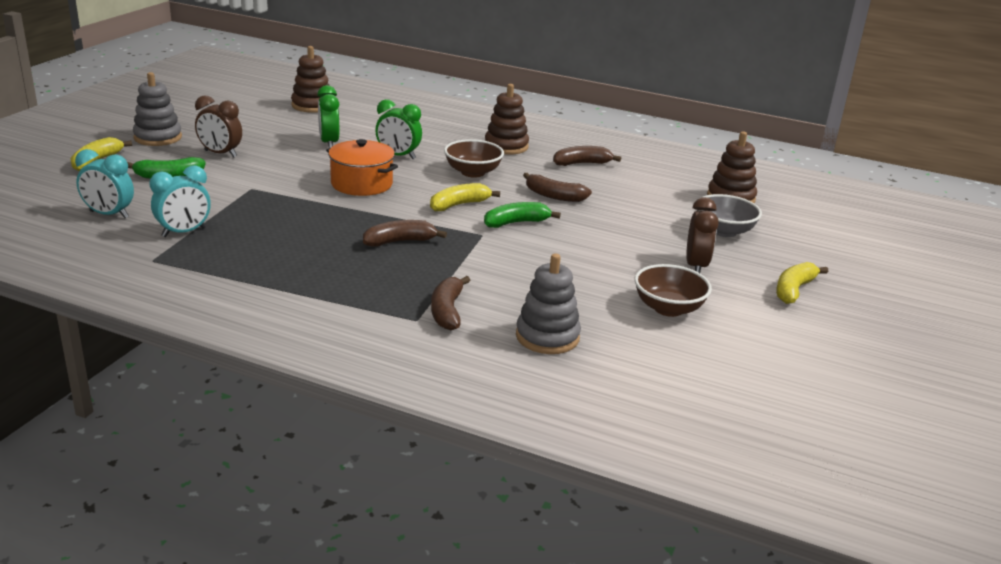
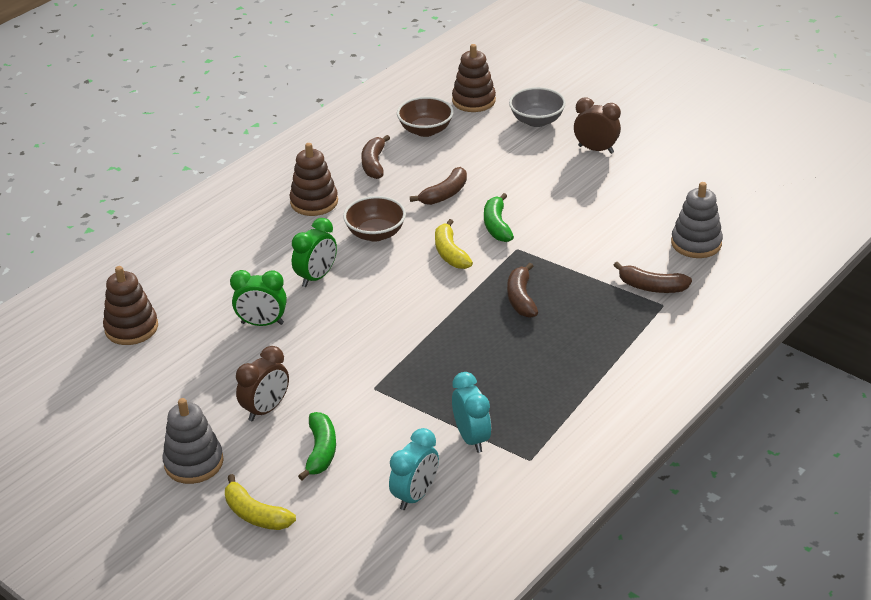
camera: 70 degrees left, 10 degrees up
orange pot [326,139,398,196] -> none
brown bowl [634,264,712,317] -> brown bowl moved to [397,97,454,137]
yellow banana [776,262,828,304] -> none

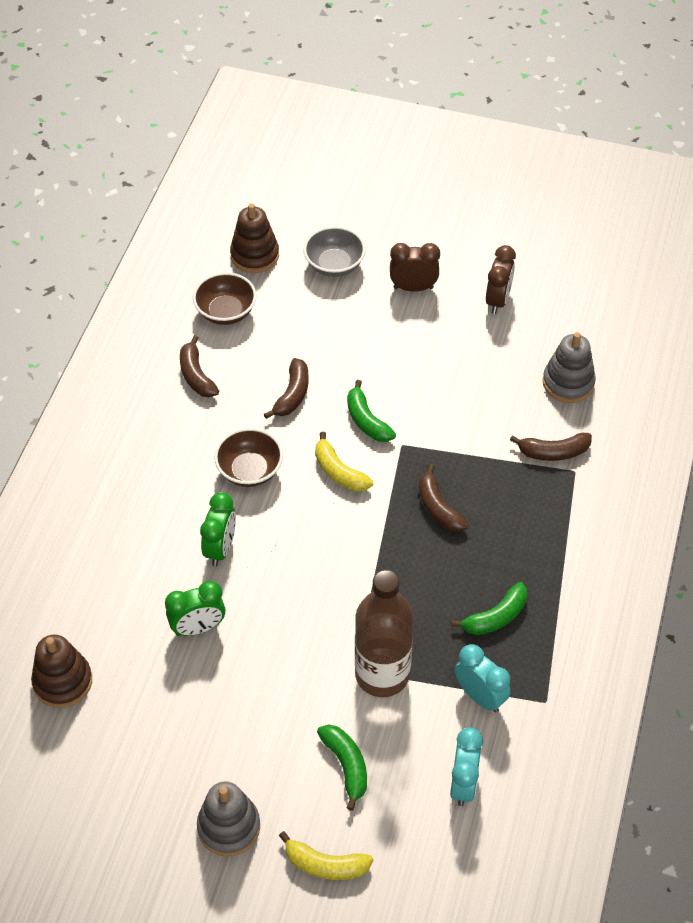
camera: 25 degrees left, 15 degrees up
brown clock [236,346,289,421] -> brown clock moved to [486,245,516,314]
brown stacking toy [290,143,338,216] -> none
none -> brown bottle [355,570,414,697]
none -> green banana [452,582,527,635]

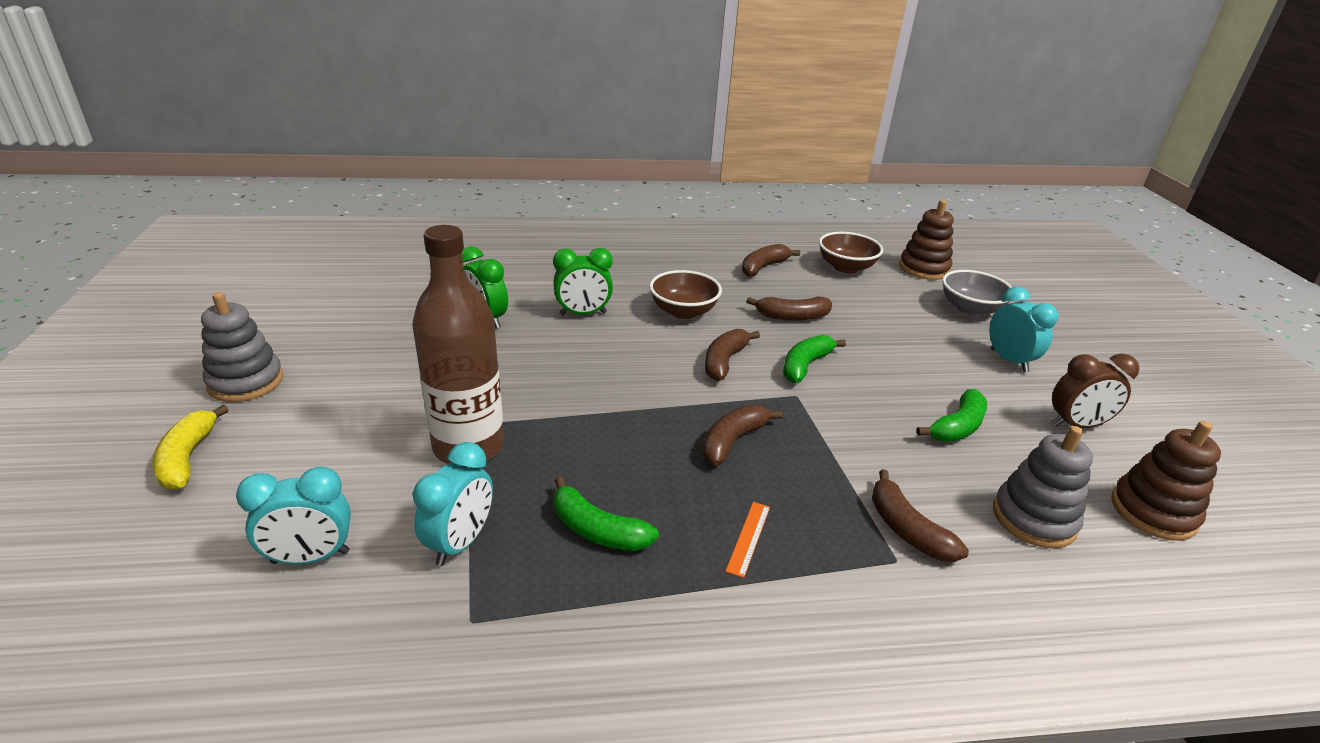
camera: 65 degrees right, 20 degrees down
brown stacking toy [31,635,92,708] -> brown stacking toy moved to [1111,421,1221,541]
yellow banana [315,432,373,492] -> brown banana [705,329,760,381]
green banana [317,725,367,811] -> green banana moved to [916,389,987,442]
brown clock [390,243,440,292] -> turquoise clock [989,287,1058,372]
none -> orange ruler [725,502,770,578]

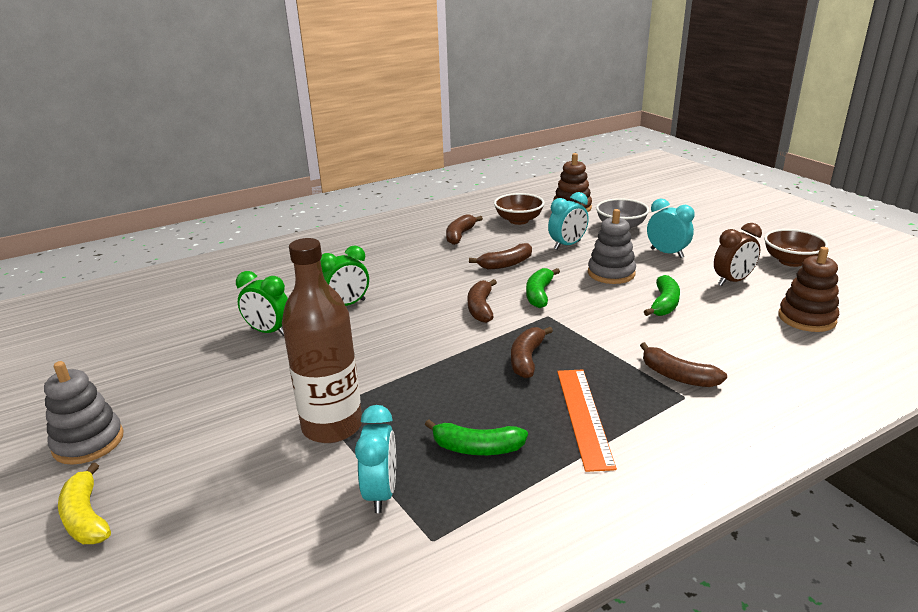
camera: 20 degrees left, 5 degrees down
turquoise clock [236,466,351,565] -> turquoise clock moved to [548,192,589,249]
brown bowl [649,270,722,319] -> brown bowl moved to [764,229,828,267]
orange ruler [725,502,770,578] -> orange ruler [557,369,617,472], size x2.02
grey stacking toy [993,426,1093,548] -> grey stacking toy moved to [588,209,636,284]

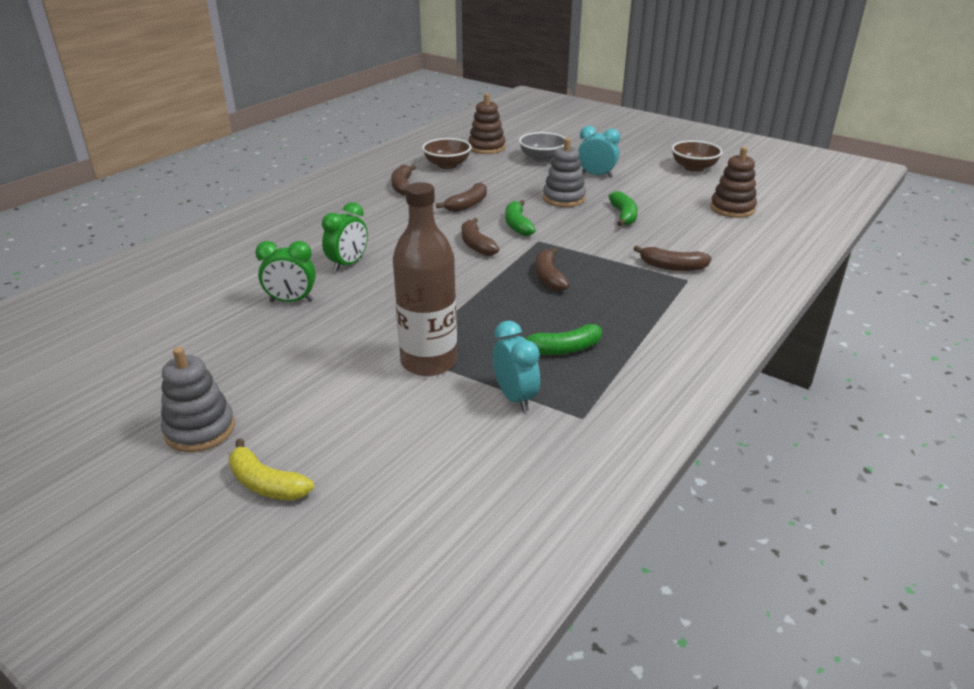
camera: 25 degrees left, 5 degrees up
turquoise clock [548,192,589,249] -> none
orange ruler [557,369,617,472] -> none
brown clock [714,223,762,286] -> none

